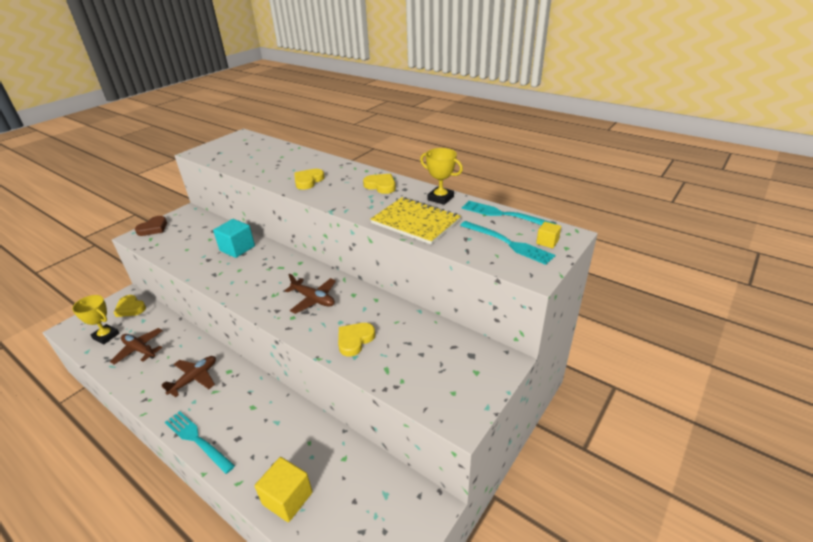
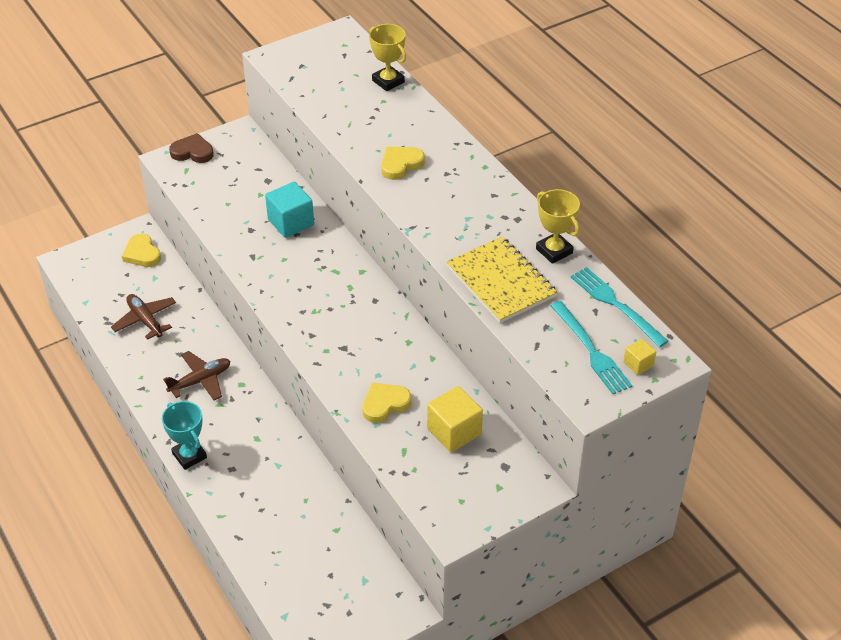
camera: 20 degrees right, 10 degrees up
yellow trophy [72,295,119,345] -> yellow trophy moved to [369,24,406,91]
brown heart [135,216,167,236] -> brown heart turned 135 degrees counterclockwise [169,133,214,163]
turquoise fork [165,411,235,474] -> turquoise trophy [162,401,207,470]
yellow cube [255,457,312,522] -> yellow cube moved to [427,386,483,452]
brown plane [284,274,336,314] -> none
yellow heart [363,174,396,194] -> none

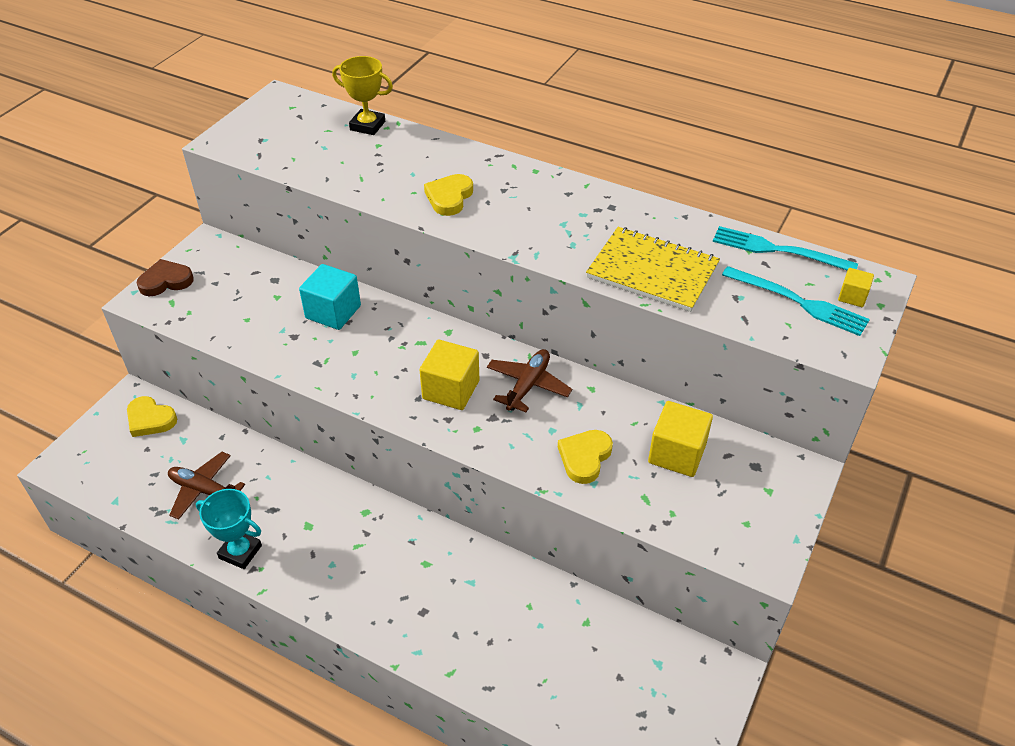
camera: 30 degrees left, 0 degrees up
turquoise trophy [162,401,207,470] -> turquoise trophy moved to [196,489,262,569]
brown plane [163,351,230,400] -> brown plane moved to [487,349,572,412]
yellow trophy [536,189,580,264] -> none
none -> yellow cube [420,340,479,410]

